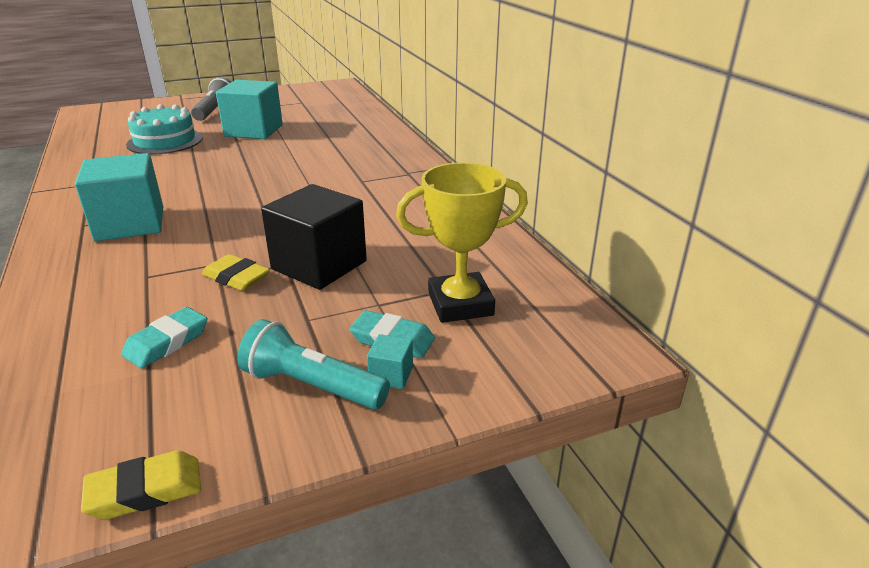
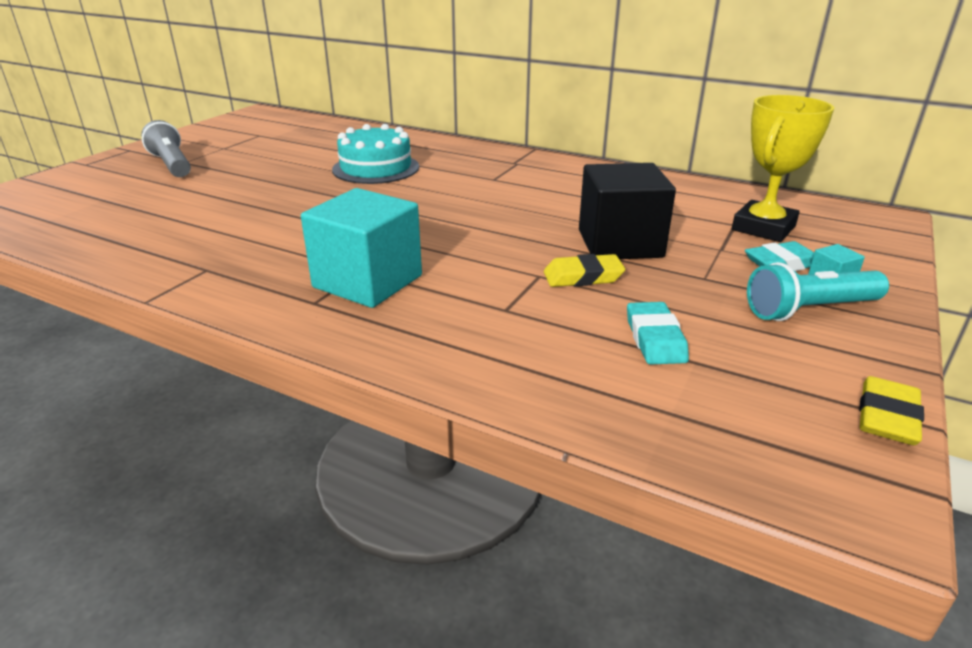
camera: 40 degrees left, 0 degrees up
turquoise cake [126,104,203,155] -> turquoise cake moved to [332,124,419,184]
turquoise cube [216,80,283,139] -> none

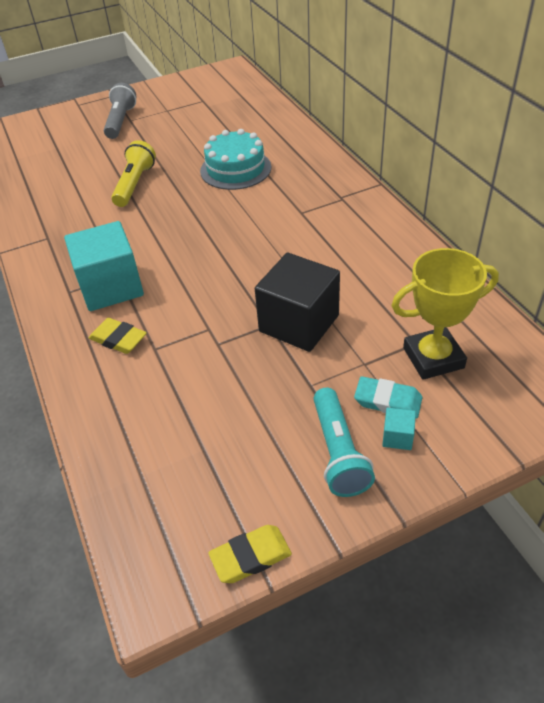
camera: 40 degrees right, 15 degrees up
yellow eraser [544,254,625,287] -> yellow eraser moved to [89,318,147,354]
turquoise eraser [627,302,689,365] -> none
turquoise flashlight [747,262,889,321] -> turquoise flashlight turned 120 degrees counterclockwise [314,388,375,497]
none -> yellow flashlight [111,140,156,207]

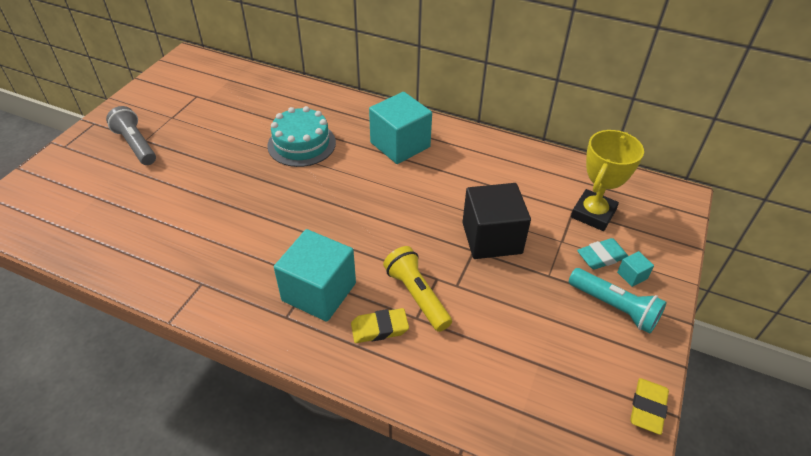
camera: 45 degrees left, 0 degrees up
yellow flashlight [111,140,156,207] -> yellow flashlight moved to [383,246,452,332]
none -> turquoise cube [369,92,432,164]

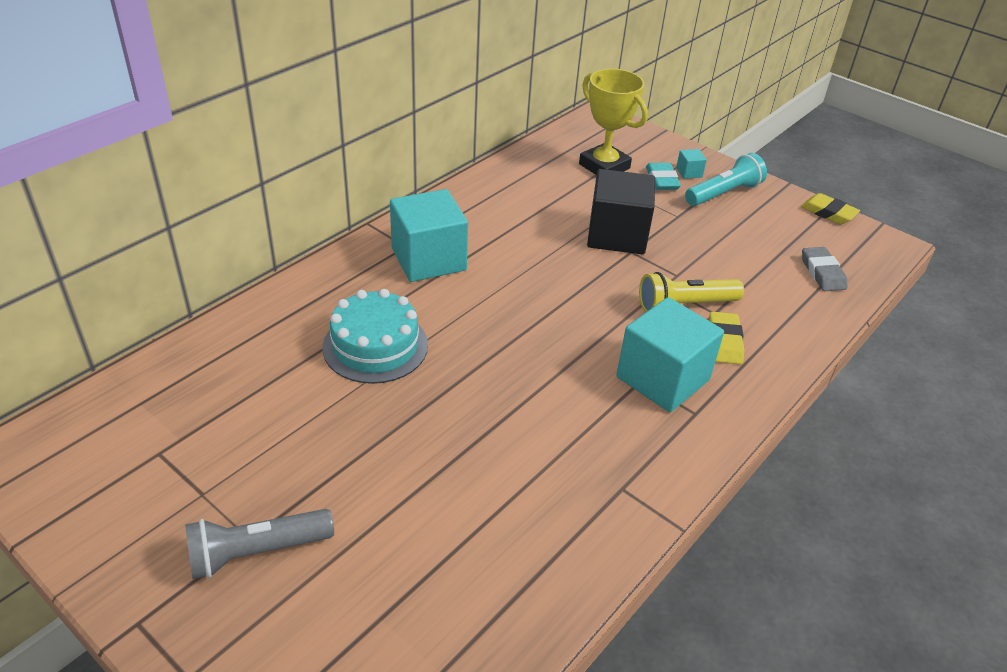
camera: 75 degrees left, 5 degrees down
none -> grey eraser [802,247,847,291]

